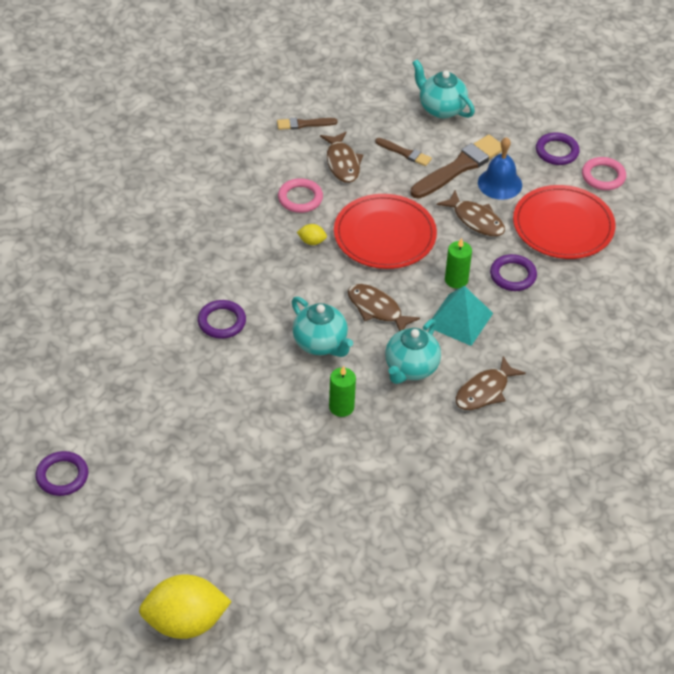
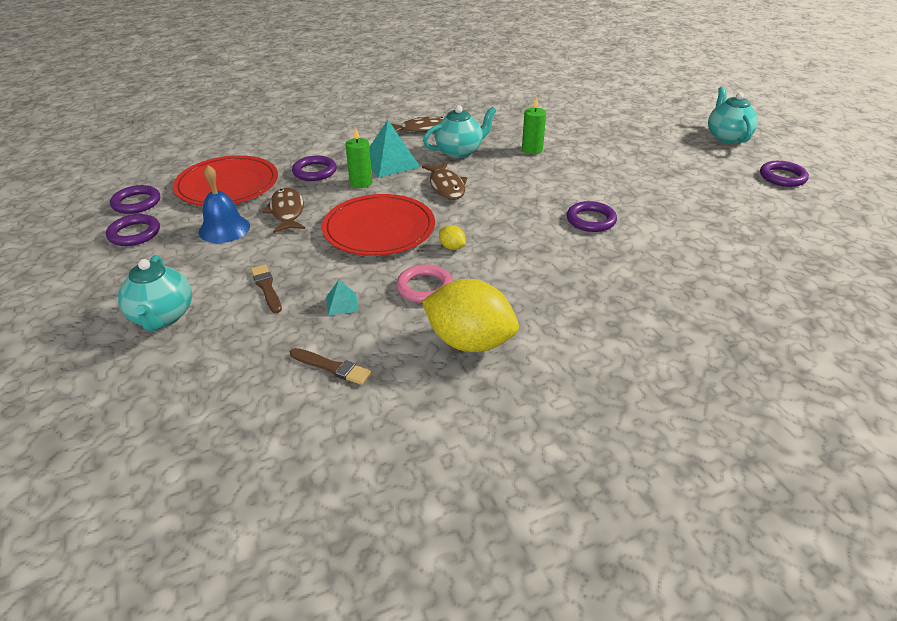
camera: 145 degrees left, 10 degrees down
yellow lemon [139,574,232,639] -> yellow lemon moved to [422,279,519,352]
turquoise teapot [292,297,353,357] -> turquoise teapot moved to [708,87,758,144]
brown fish [320,132,363,183] -> turquoise pyramid [326,280,359,316]
brown brush [411,135,502,199] -> none
pink ring [582,157,626,190] -> purple ring [110,185,160,214]

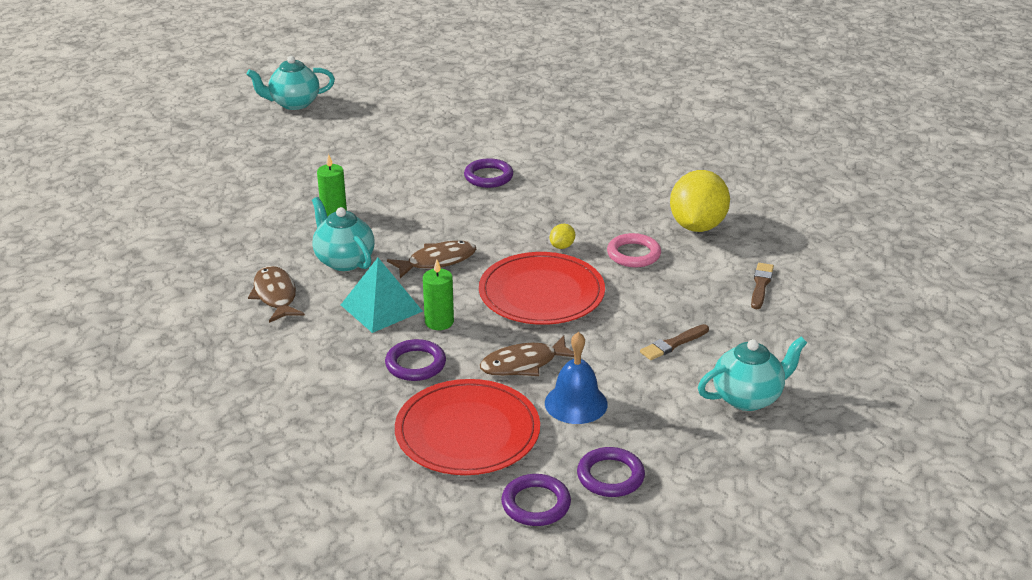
camera: 100 degrees left, 5 degrees down
turquoise pyramid [326,280,359,316] -> none
purple ring [760,161,809,187] -> none

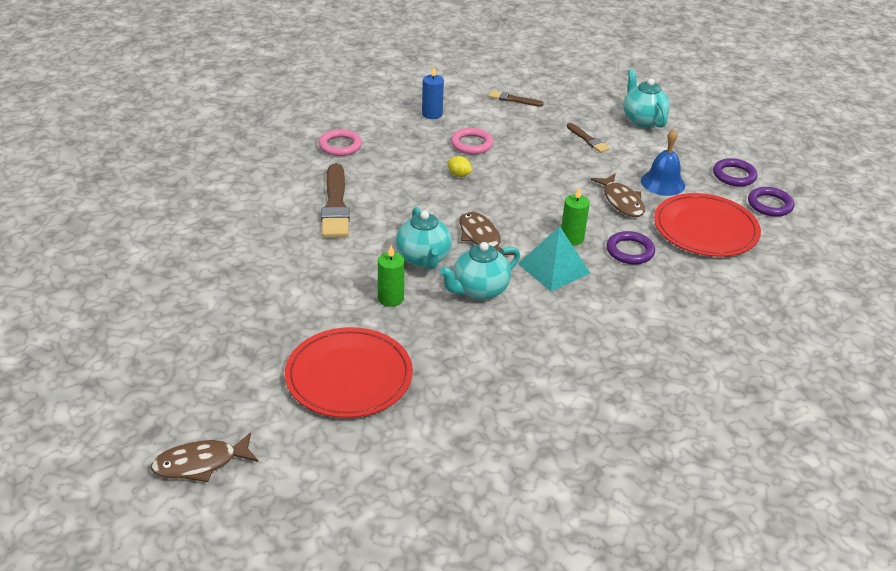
camera: 90 degrees left, 5 degrees up
turquoise teapot [247,56,335,110] -> turquoise teapot moved to [396,207,452,270]
brown fish [248,266,305,323] -> brown fish moved to [151,433,258,482]
purple ring [464,158,513,188] -> brown brush [321,163,350,238]
red plate [479,252,605,325] -> red plate moved to [285,327,413,418]
yellow lemon [670,170,730,232] -> blue candle [422,67,444,119]
none -> pink ring [319,129,362,156]

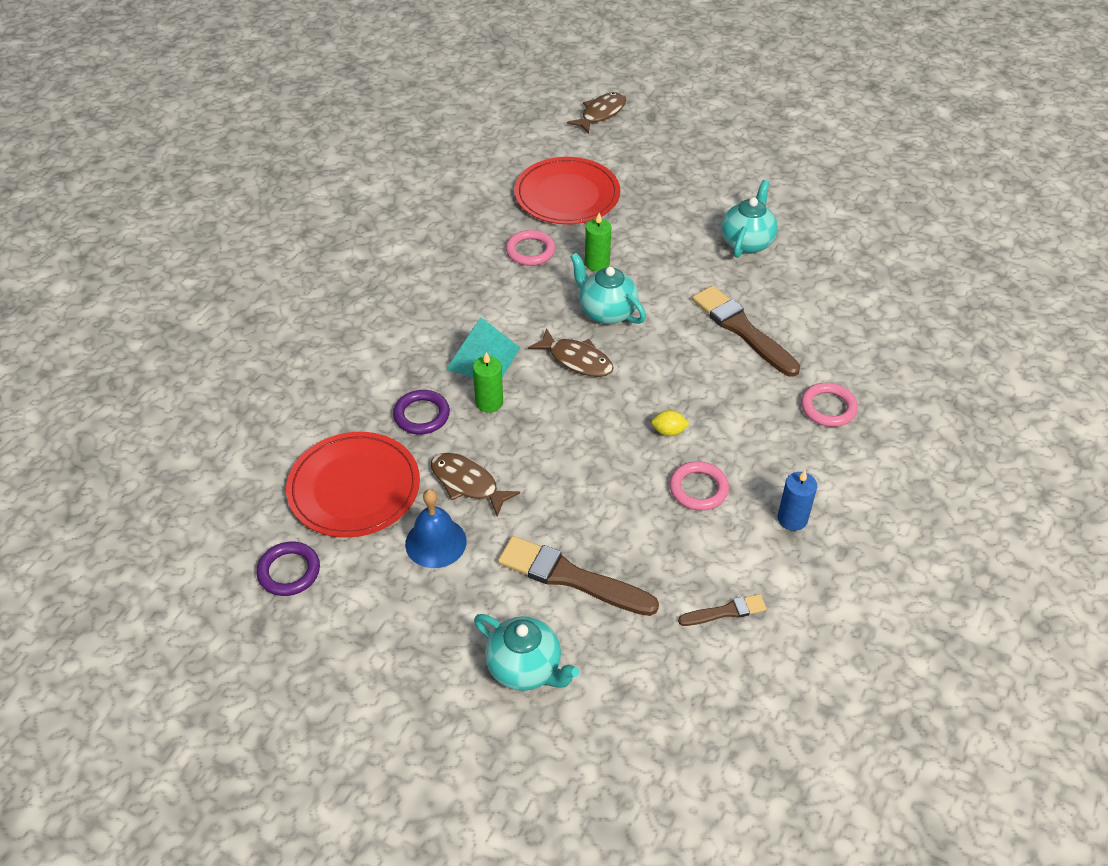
camera: 150 degrees right, 10 degrees up
turquoise teapot [440,242,520,300] -> turquoise teapot moved to [721,180,778,258]
brown brush [567,123,610,153] -> brown brush [498,536,659,616], size x1.90
purple ring [713,158,758,187] -> none
none -> pink ring [506,230,555,266]

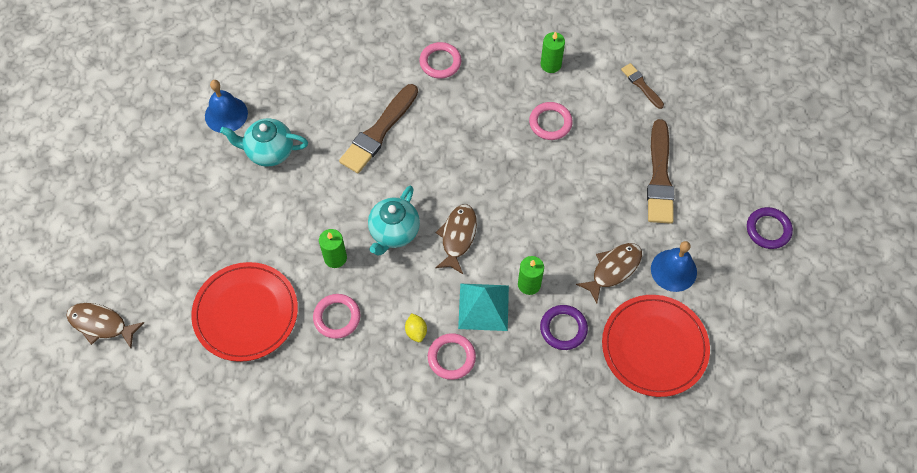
camera: 110 degrees left, 15 degrees up
purple ring [256,542,320,596] -> purple ring moved to [747,207,793,249]
brown fish [431,453,520,516] -> brown fish turned 150 degrees counterclockwise [576,243,642,303]
turquoise teapot [474,614,579,691] -> none
yellow lemon [651,410,689,436] -> yellow lemon moved to [405,314,427,342]
blue candle [778,470,817,531] -> green candle [541,32,565,73]
none -> blue bell [205,80,248,133]
none -> pink ring [428,333,476,380]

